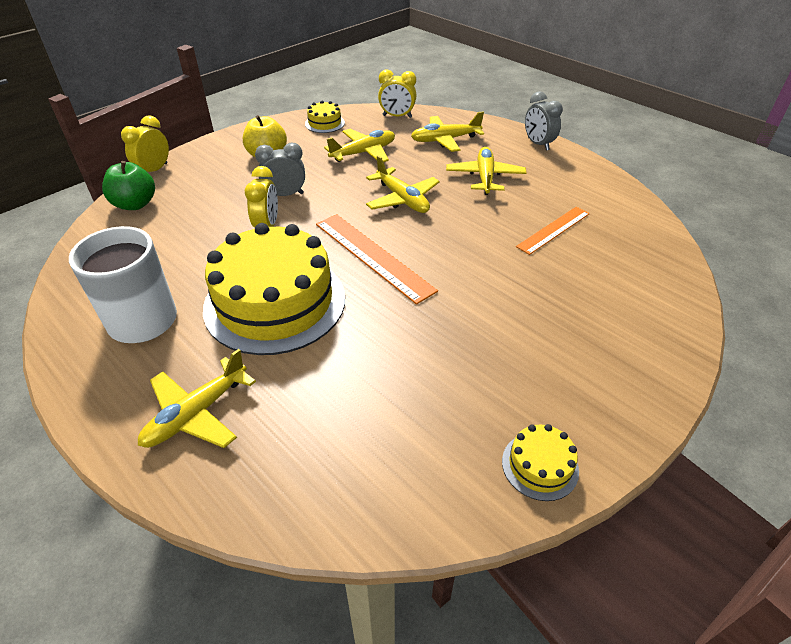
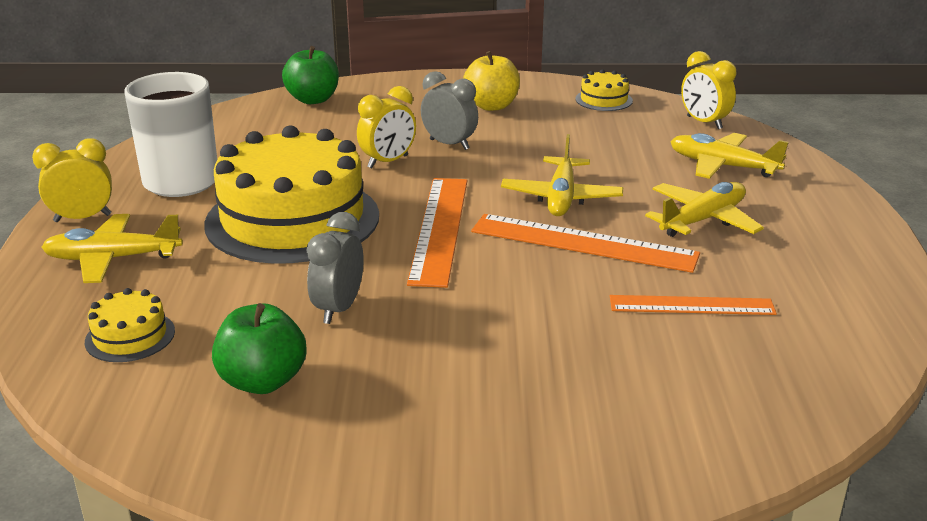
camera: 45 degrees right, 15 degrees down
yellow clock [121,116,169,172] -> yellow clock moved to [32,138,112,222]
yellow plane [324,129,395,162] -> none
yellow cake [502,424,579,501] -> yellow cake moved to [85,288,175,362]
grey clock [525,91,563,151] -> grey clock moved to [306,212,363,324]
none -> green apple [212,303,307,394]
none -> orange ruler [471,214,700,273]

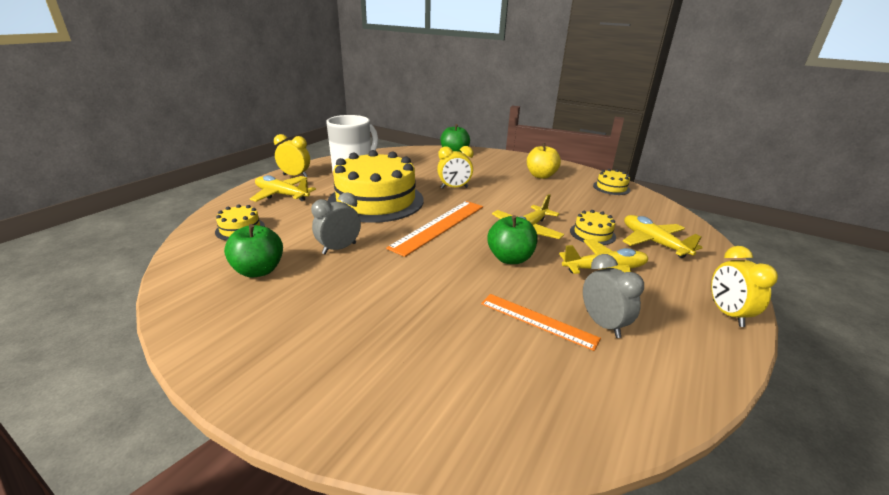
camera: 30 degrees right, 0 degrees up
grey clock [421,71,478,150] -> grey clock moved to [583,254,644,338]
orange ruler [471,214,700,273] -> green apple [487,215,537,264]
yellow clock [681,51,737,129] -> yellow clock moved to [711,246,778,327]
none -> yellow cake [570,210,616,245]

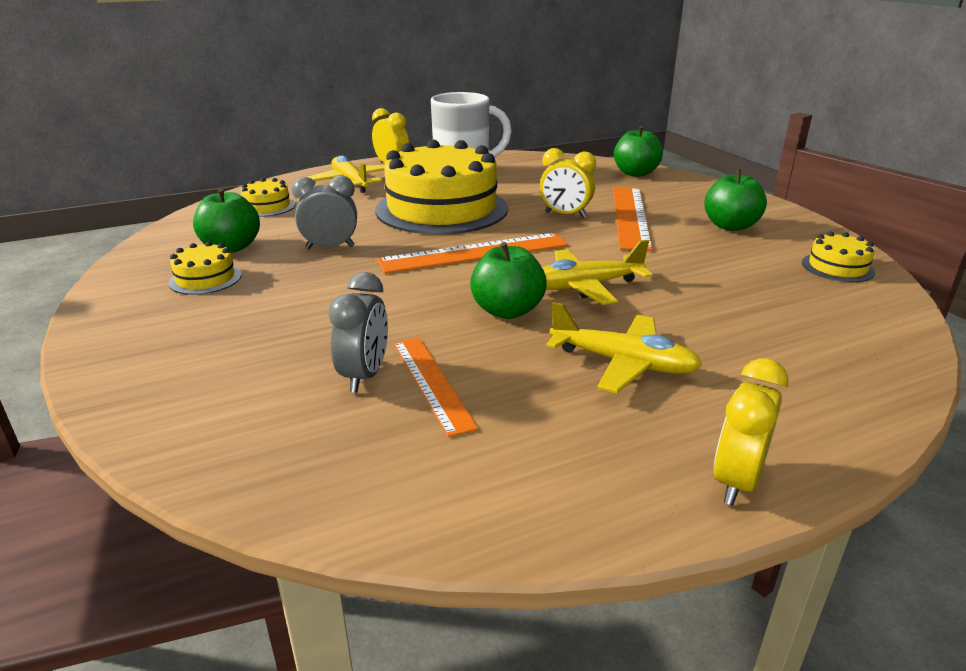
camera: 35 degrees right, 0 degrees up
yellow apple [527,143,561,179] -> green apple [704,169,767,231]
yellow cake [570,210,616,245] -> yellow cake moved to [168,241,242,295]
grey clock [583,254,644,338] -> grey clock moved to [328,272,388,393]
yellow plane [623,215,703,258] -> none
none -> orange ruler [613,187,653,251]

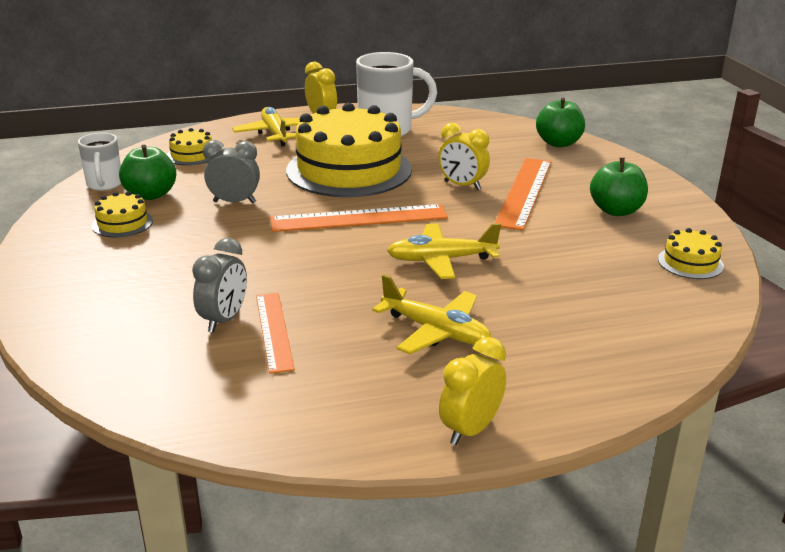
camera: 10 degrees right, 0 degrees up
green apple [470,242,547,319] -> none
none -> white mug [78,132,121,191]

